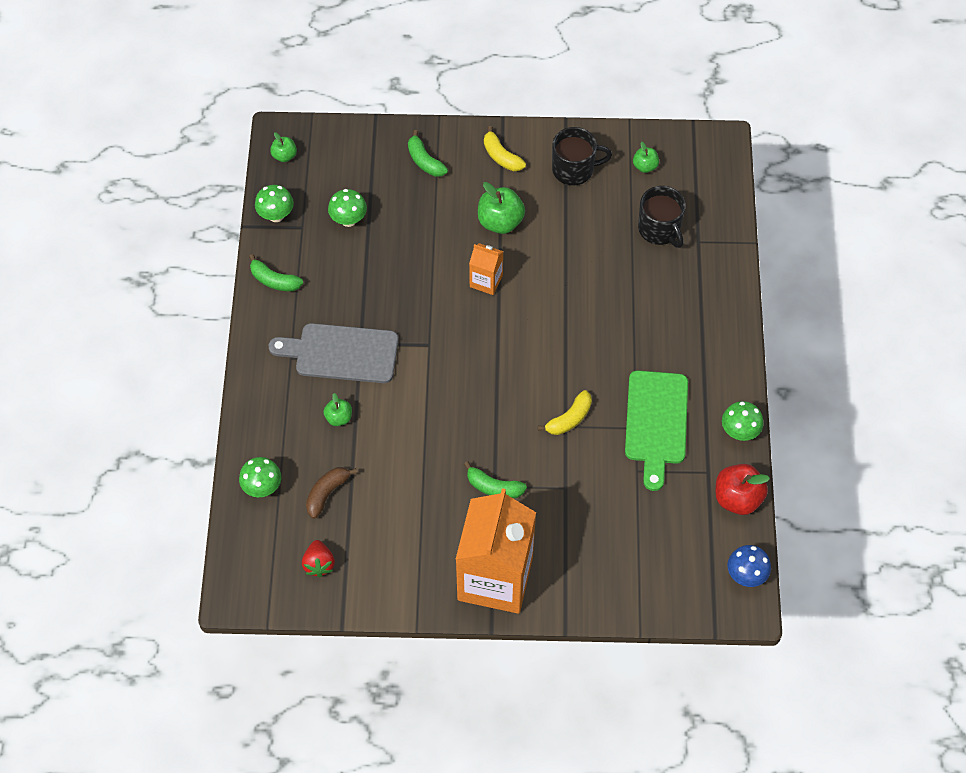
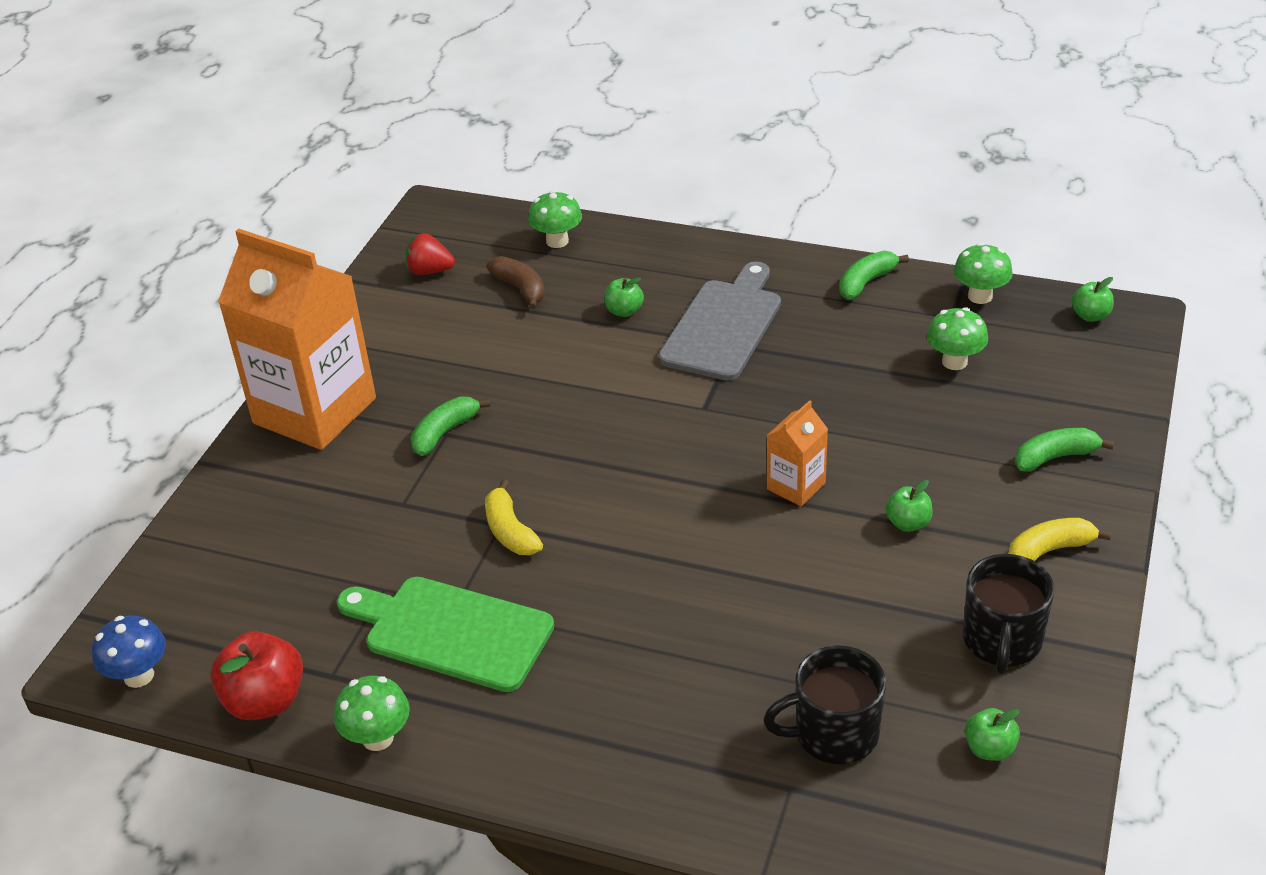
camera: 110 degrees right, 20 degrees down
green apple [478,182,525,234] -> green apple [885,480,933,532], size x0.56

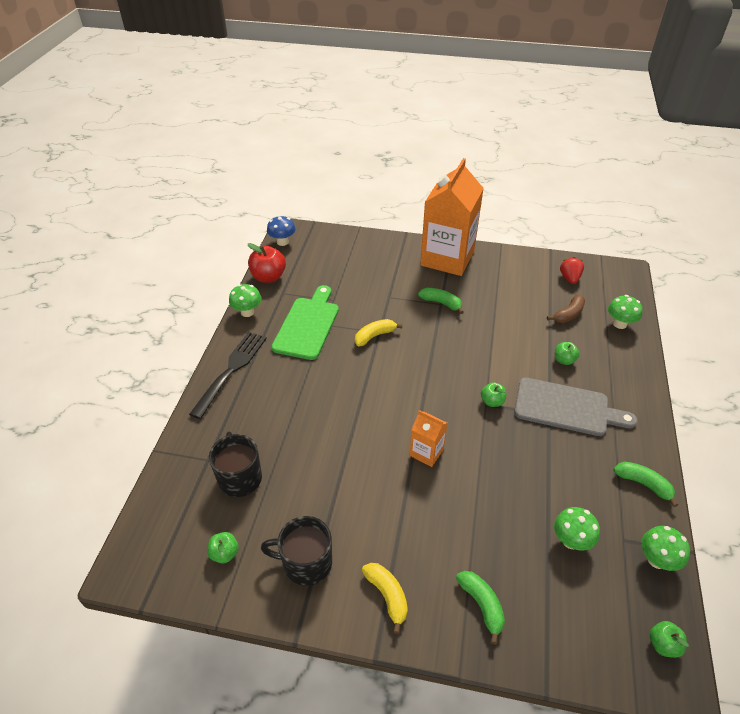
camera: 80 degrees right, 5 degrees up
green apple [885,480,933,532] -> green apple moved to [481,382,506,407]
none -> black fork [189,332,267,419]

